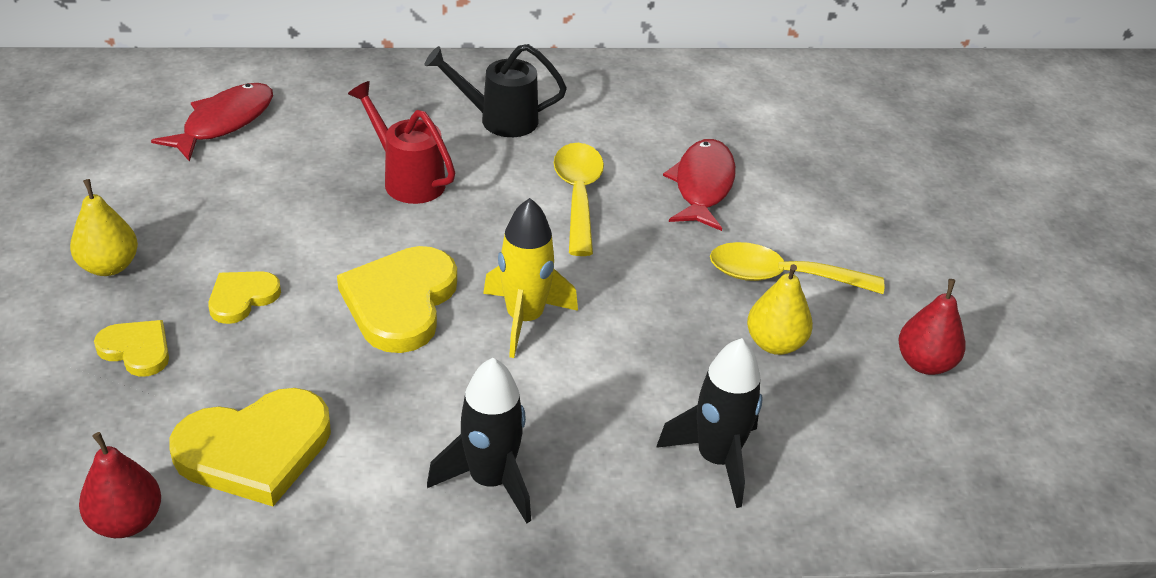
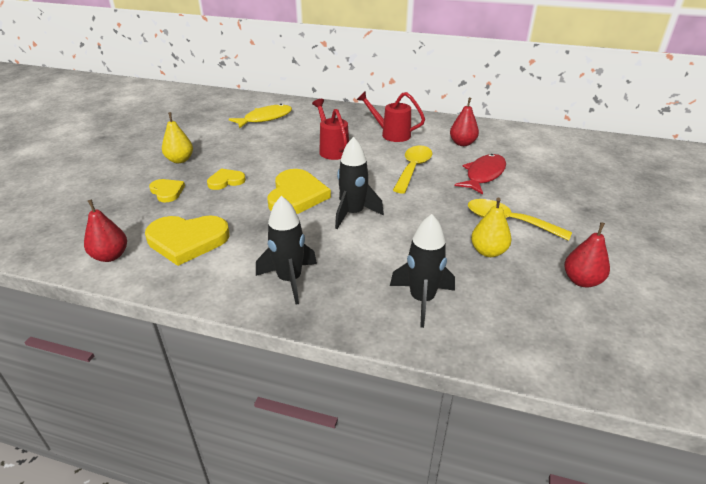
camera: 25 degrees right, 5 degrees down
red fish [151,83,273,162] -> yellow fish [229,104,292,129]
yellow heart [337,246,457,353] -> yellow heart turned 150 degrees clockwise [268,169,331,214]
black watering can [425,44,567,137] -> red watering can [357,92,425,142]
yellow rocket [483,198,578,358] -> black rocket [335,137,384,229]
none -> red pear [450,98,479,146]

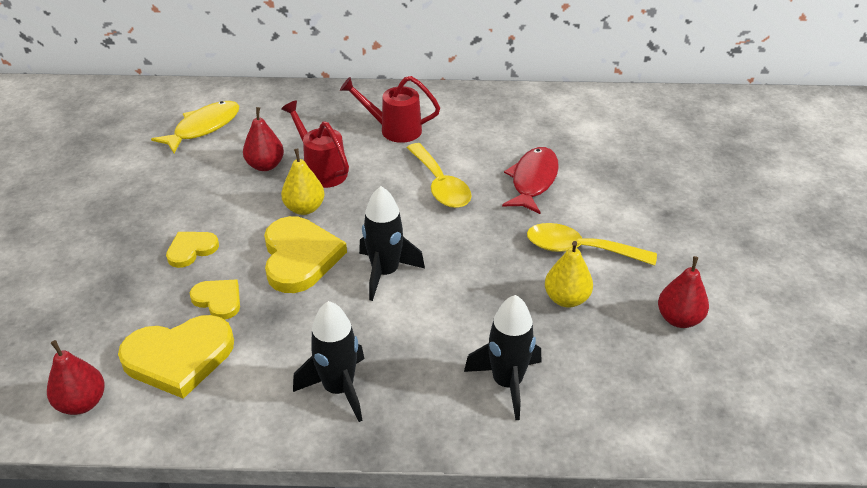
camera: 15 degrees left, 5 degrees up
yellow heart [149,179,185,202] -> yellow heart moved to [190,280,240,320]
yellow pear [162,112,193,163] -> yellow pear moved to [281,148,325,215]
yellow spoon [393,145,432,193] -> yellow spoon turned 150 degrees clockwise [407,143,472,208]
red pear [450,98,479,146] -> red pear moved to [243,107,284,171]

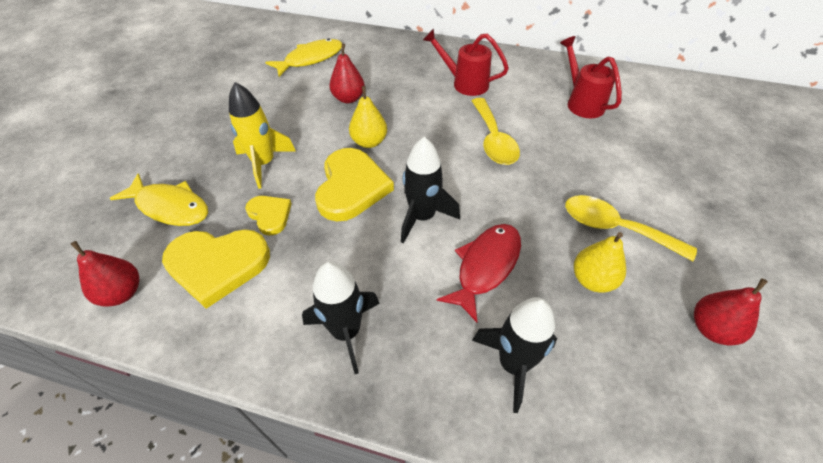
camera: 15 degrees right, 10 degrees up
yellow heart [166,232,219,268] -> yellow rocket [229,82,296,189]
red watering can [281,101,349,188] -> red watering can moved to [560,36,622,118]
red fish [502,147,559,214] -> red fish moved to [437,224,521,322]
none -> yellow fish [109,174,208,226]

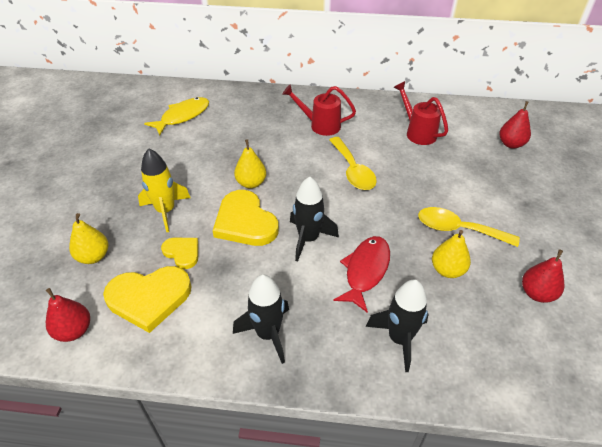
camera: 10 degrees left, 5 degrees down
yellow fish [109,174,208,226] -> yellow pear [69,213,108,264]
yellow heart [315,148,394,221] -> yellow heart turned 150 degrees clockwise [213,190,279,246]
red pear [329,43,365,103] -> red pear moved to [499,101,531,149]

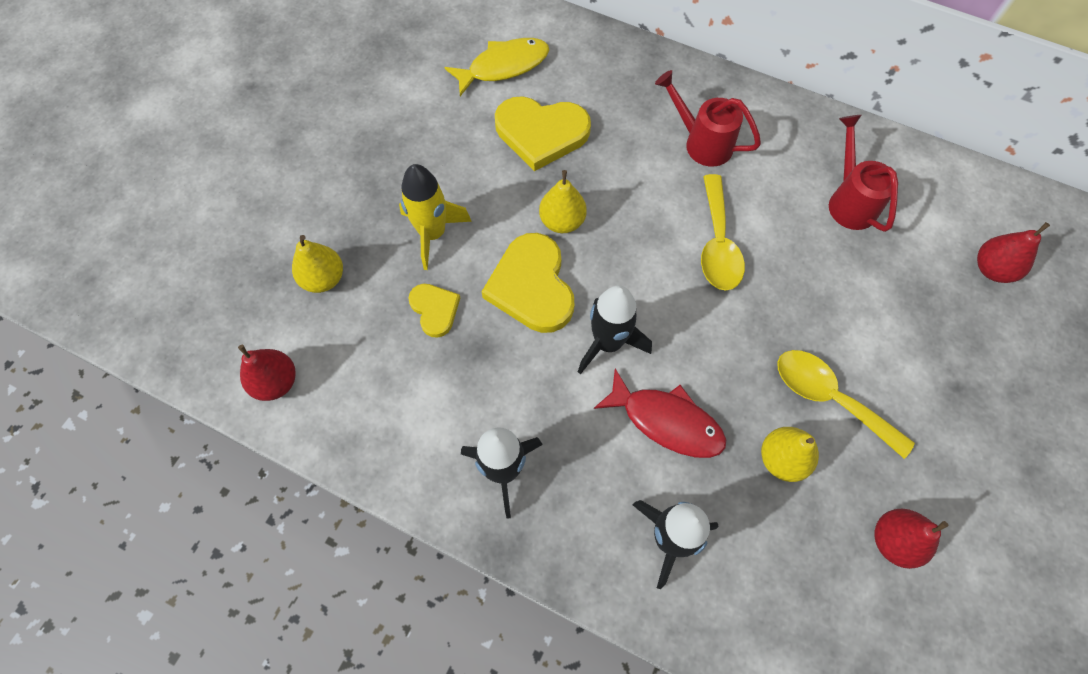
camera: 20 degrees right, 20 degrees up
yellow heart [103,266,192,333] -> yellow heart moved to [495,96,591,171]
red fish [333,236,390,313] -> red fish turned 75 degrees clockwise [594,369,726,458]

